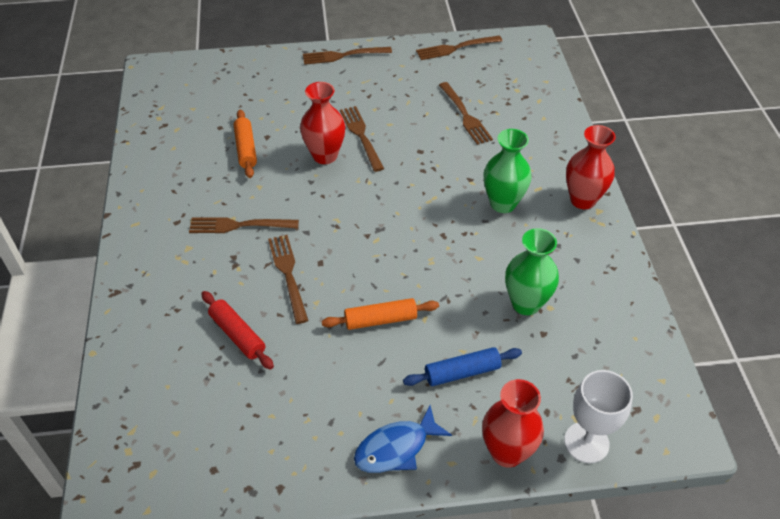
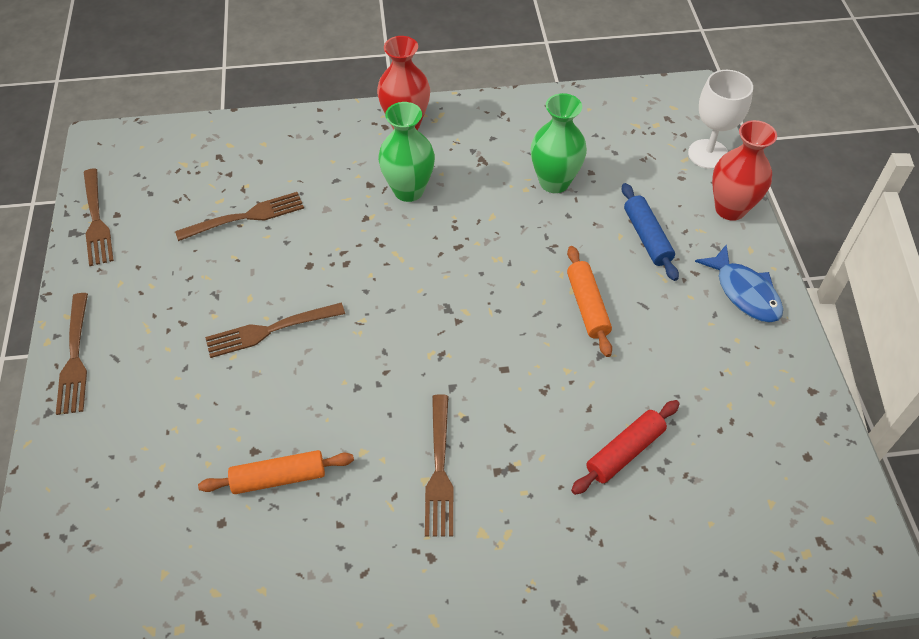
camera: 90 degrees left, 5 degrees up
brown fork [268,235,309,324] -> none
red vase [300,82,345,164] -> none

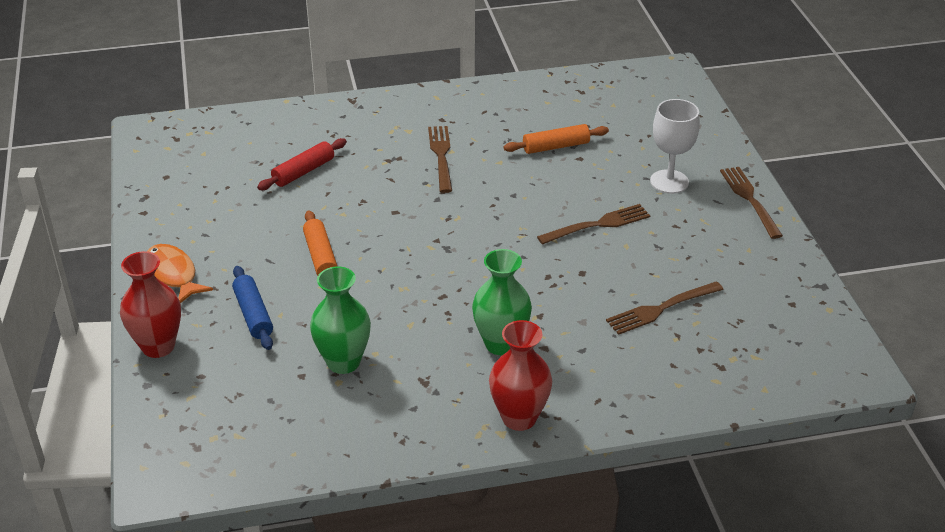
camera: 175 degrees right, 15 degrees down
brown fork [84,168,114,266] -> none
white goblet [688,70,753,169] -> white goblet moved to [650,99,700,194]
blue fish [695,244,783,322] -> orange fish [147,244,213,303]

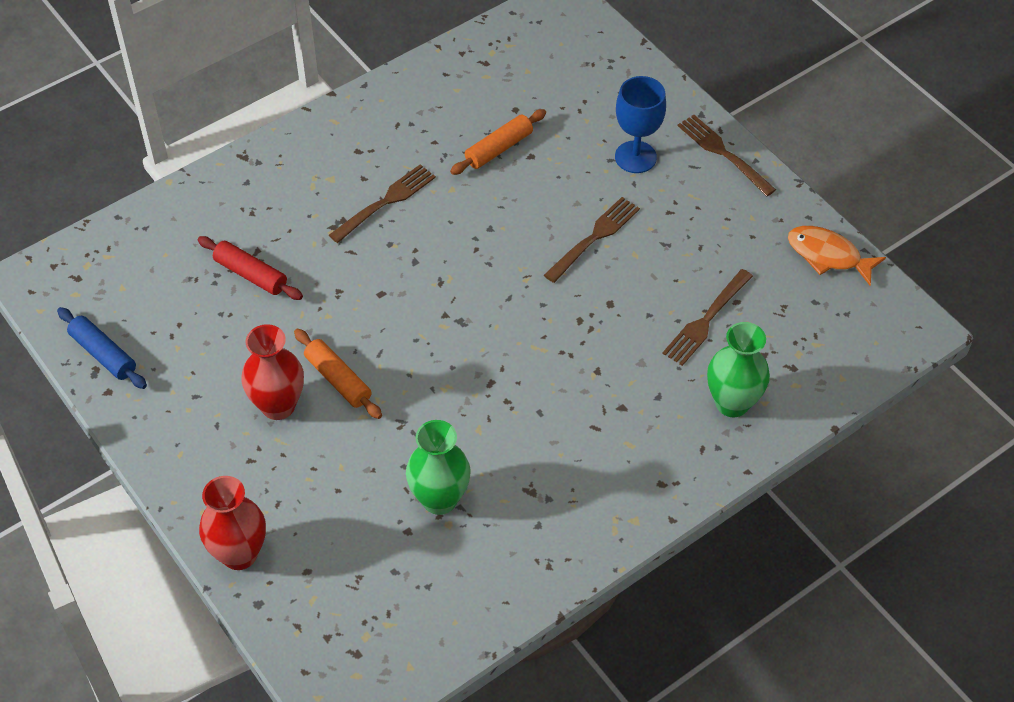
camera: 25 degrees left, 15 degrees up
orange fish [147,244,213,303] -> orange fish moved to [788,226,886,286]
blue rolling pin [232,266,273,350] -> blue rolling pin moved to [57,307,147,389]
red rolling pin [257,138,347,190] -> red rolling pin turned 75 degrees counterclockwise [198,236,303,300]
brown fork [428,126,452,193] -> brown fork turned 75 degrees clockwise [329,164,436,243]
green vase [472,249,532,355] -> green vase moved to [707,322,770,417]
red vase [489,320,552,431] -> red vase moved to [241,324,304,420]
white goblet [650,99,700,194] -> blue goblet [615,76,666,173]

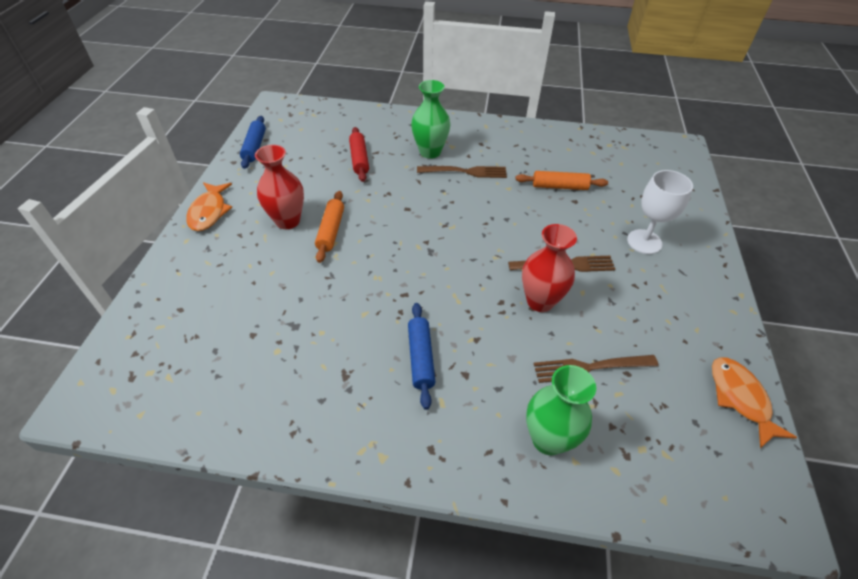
camera: 45 degrees right, 5 degrees down
red vase [199,476,266,570] -> red vase moved to [522,224,577,312]
green vase [406,420,471,515] -> green vase moved to [411,80,451,159]
blue goblet [615,76,666,173] -> white goblet [627,170,693,254]
brown fork [678,115,776,196] -> none
none -> orange fish [186,182,232,231]
none -> blue rolling pin [408,303,435,410]

